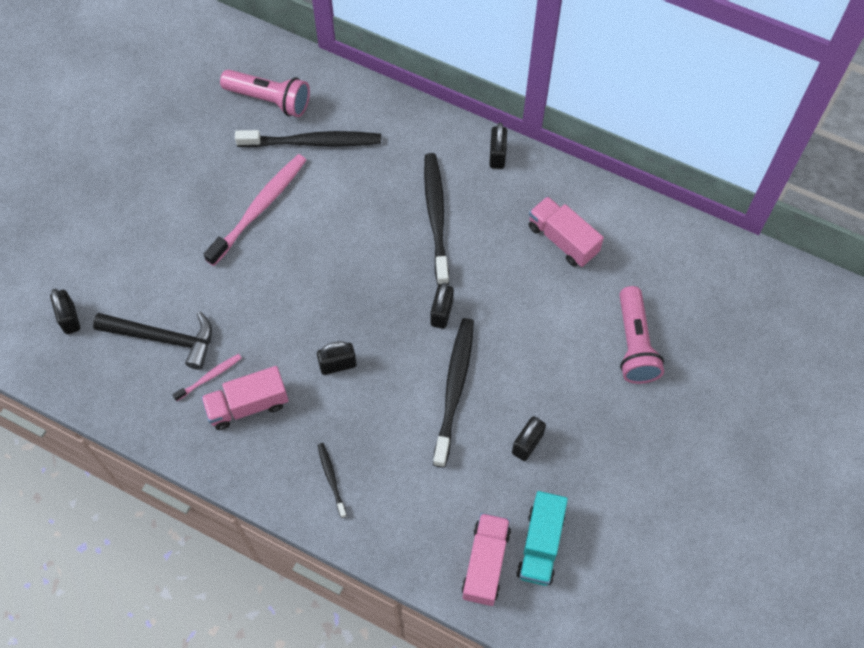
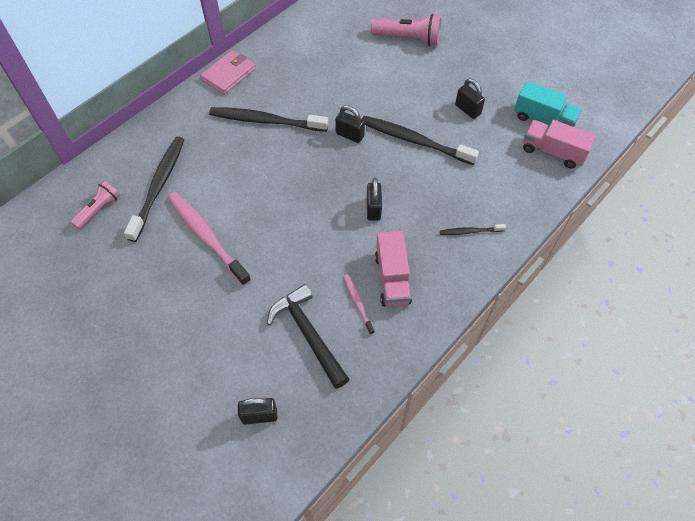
camera: 75 degrees left, 5 degrees down
black hammer [93,312,212,370] -> black hammer turned 60 degrees counterclockwise [267,284,349,389]
pink flashlight [220,69,310,117] -> pink flashlight [71,181,120,229], size x0.65
black padlock [489,122,507,169] -> pink wallet [200,50,255,94]
pink truck [529,196,604,267] -> none

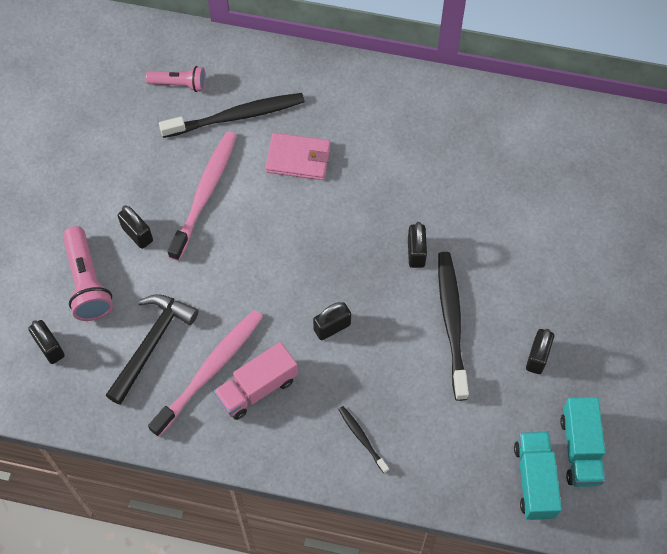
camera: 60 degrees right, 5 degrees up
pink wallet [200,50,255,94] -> pink wallet moved to [265,133,331,180]
black toothbrush [209,107,328,132] -> none
pink toothbrush [343,274,375,335] -> pink toothbrush [148,310,263,437], size x2.05
pink flashlight [371,14,441,46] -> pink flashlight moved to [63,226,113,321]
pink truck [523,120,596,169] -> turquoise truck [514,432,562,520]
none -> black padlock [118,205,153,249]

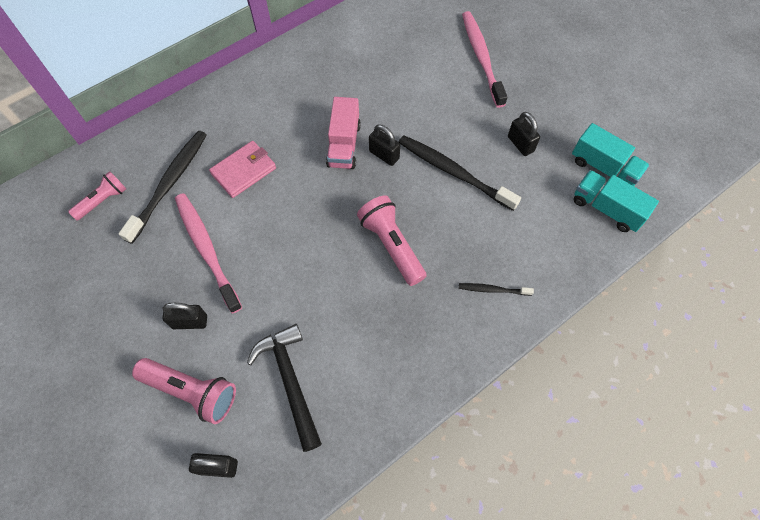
camera: 50 degrees left, 0 degrees up
pink toothbrush [148,310,263,437] -> pink toothbrush moved to [462,11,508,108]
pink truck [214,342,298,420] -> pink truck moved to [326,97,361,169]
black padlock [313,302,351,340] -> pink flashlight [357,196,427,286]

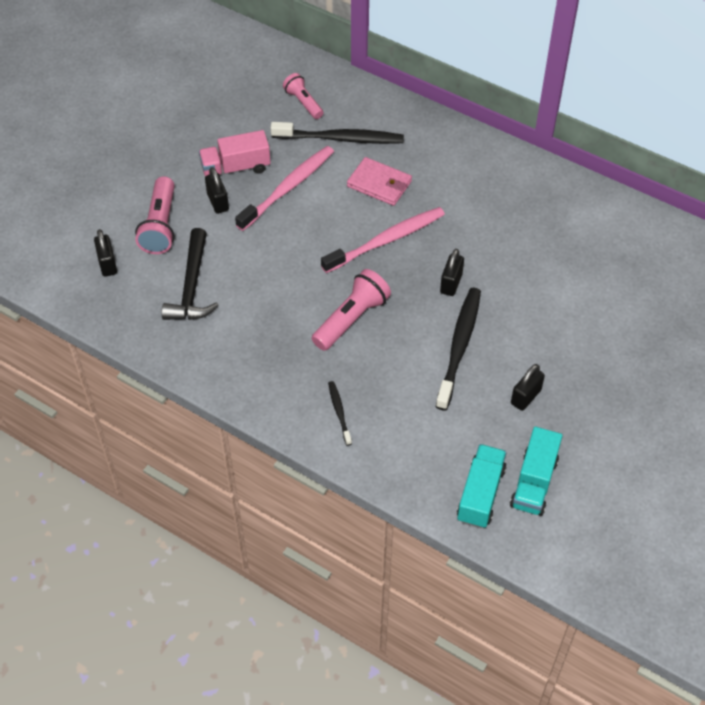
camera: 70 degrees right, 10 degrees down
pink flashlight [68,171,126,220] -> pink flashlight turned 150 degrees counterclockwise [283,73,323,119]
black hammer [247,324,322,452] -> black hammer turned 135 degrees clockwise [162,228,219,320]
pink truck [326,97,361,169] -> pink truck moved to [199,130,271,176]
pink toothbrush [462,11,508,108] -> pink toothbrush moved to [321,207,445,273]

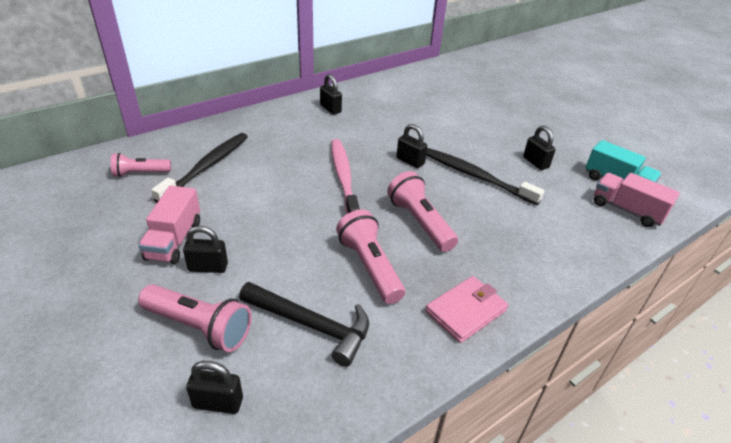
camera: 70 degrees left, 15 degrees down
pink toothbrush [235,146,334,231] -> none
black toothbrush [328,381,352,446] -> none
pink wallet [347,157,412,206] -> pink wallet moved to [426,276,508,343]
turquoise truck [457,444,507,528] -> pink truck [594,173,680,227]
none -> black padlock [320,74,342,115]
none -> pink flashlight [336,209,405,304]

